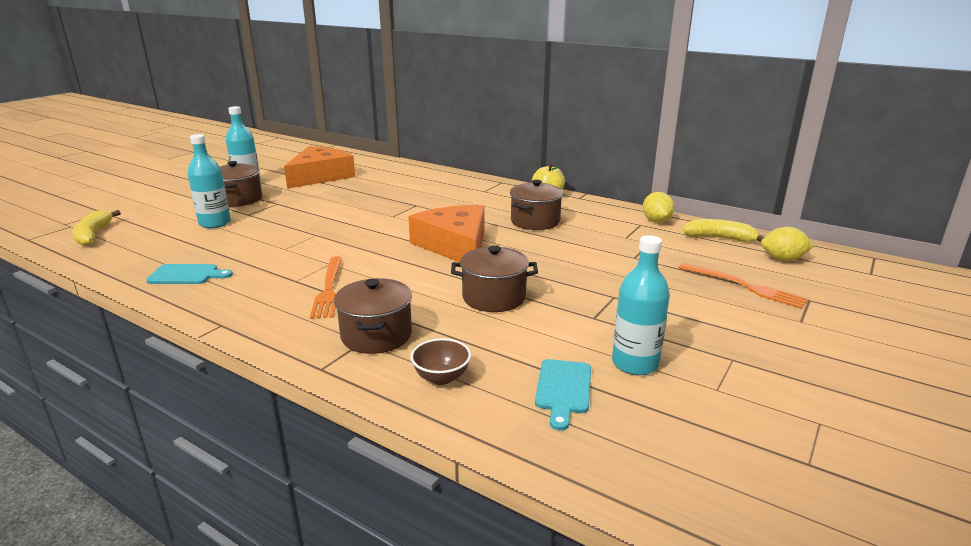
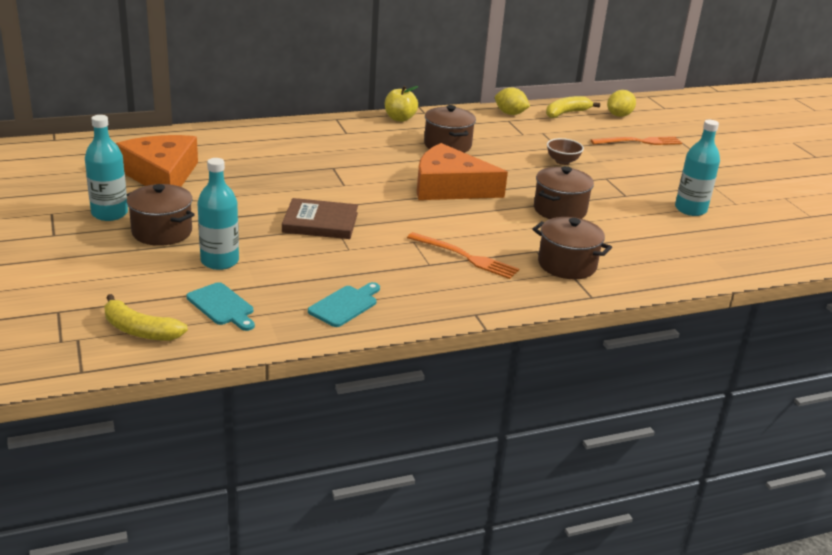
camera: 55 degrees left, 5 degrees up
brown bowl [411,338,471,385] -> brown bowl moved to [547,138,584,165]
turquoise cutting board [535,359,591,430] -> turquoise cutting board moved to [187,282,255,331]
none -> brown book [282,198,358,239]

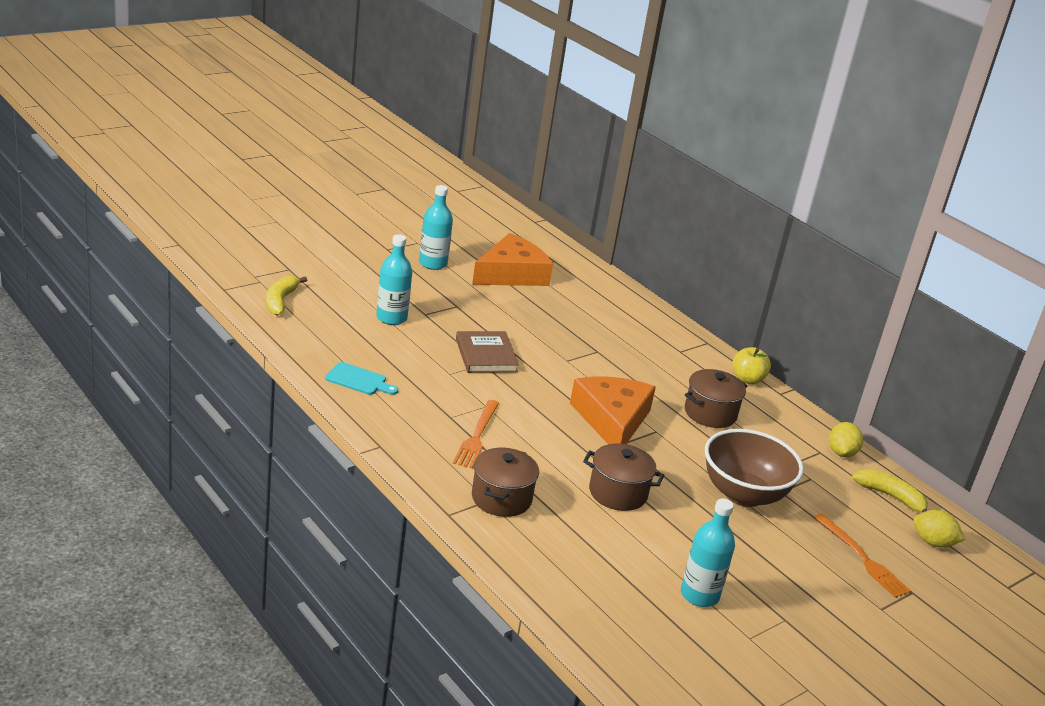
camera: 70 degrees right, 0 degrees up
brown pot [127,184,195,246] -> none
turquoise cutting board [187,282,255,331] -> none
brown bowl [547,138,584,165] -> brown bowl [705,429,804,507], size x2.21

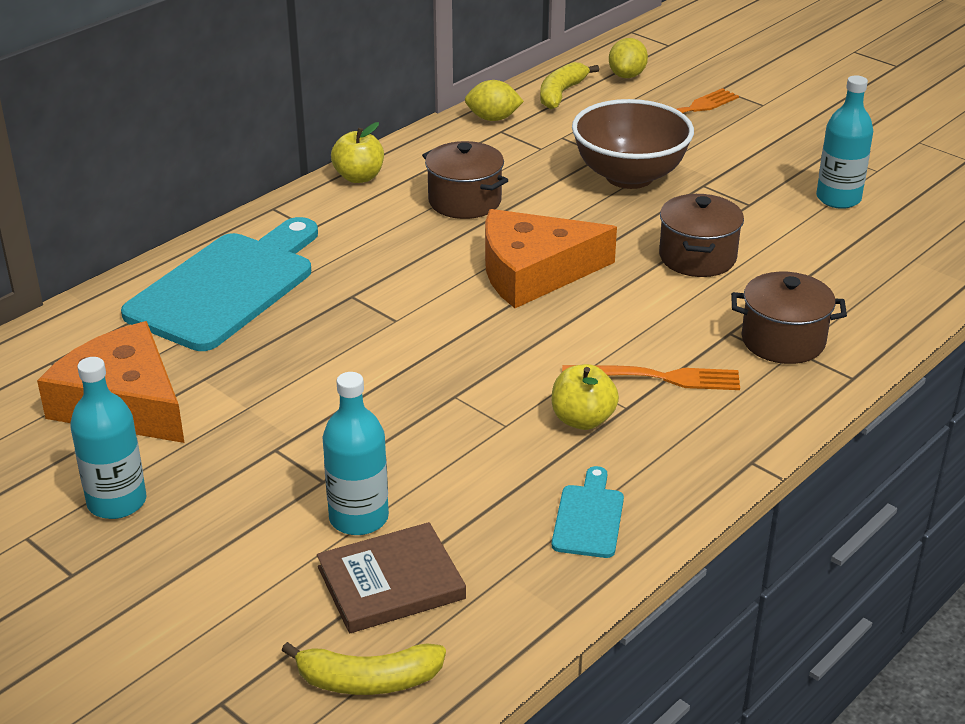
camera: 95 degrees left, 5 degrees up
brown book [456,331,519,373] -> brown book moved to [317,522,466,633]
none -> turquoise cutting board [121,217,318,351]
none -> yellow apple [552,364,619,430]

